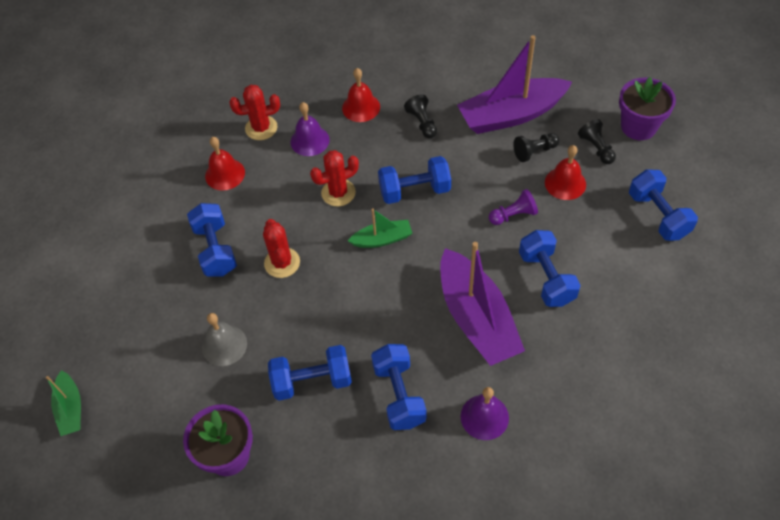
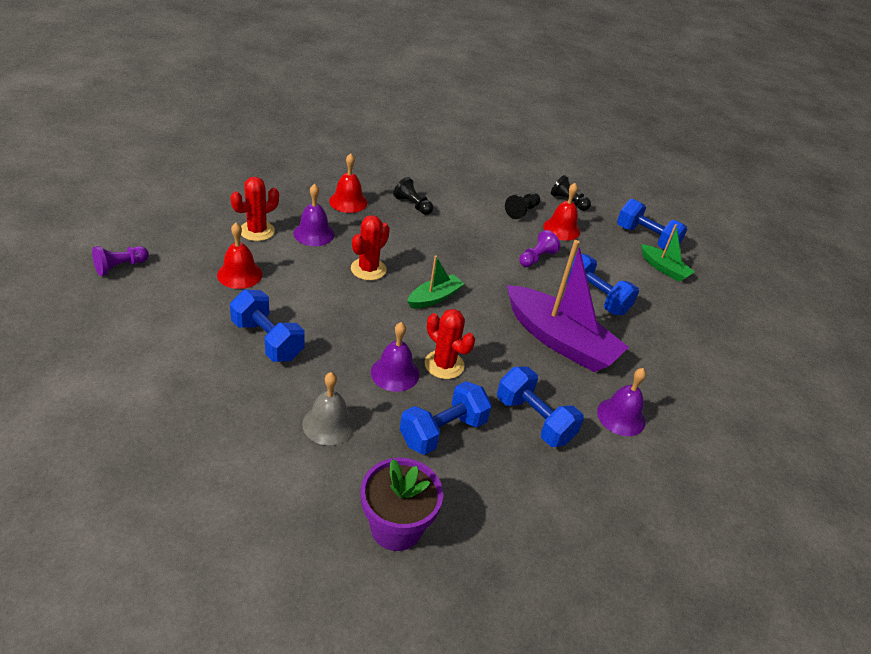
camera: 35 degrees left, 15 degrees down
green boat [46,370,81,436] -> green boat moved to [641,224,695,282]
red cactus [263,219,300,278] -> red cactus moved to [425,309,475,379]
blue dumbbell [378,156,451,204] -> none
purple boat [457,35,572,134] -> none
purple flower pot [619,77,676,140] -> none
none -> purple pawn [92,246,149,276]
none -> purple bell [371,322,419,392]

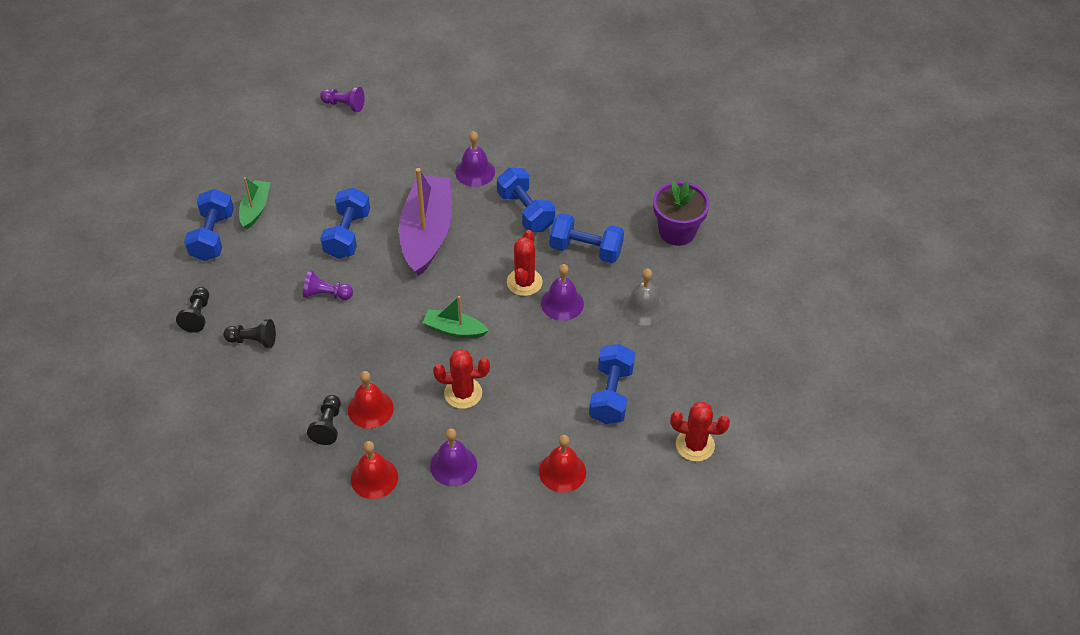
camera: 120 degrees left, 10 degrees up
purple pawn [92,246,149,276] -> purple pawn moved to [320,87,365,112]
red cactus [231,177,279,241] -> red cactus moved to [670,402,730,462]
blue dumbbell [497,367,584,447] -> blue dumbbell turned 45 degrees counterclockwise [497,168,555,232]
red bell [543,183,580,241] -> red bell moved to [348,371,394,429]

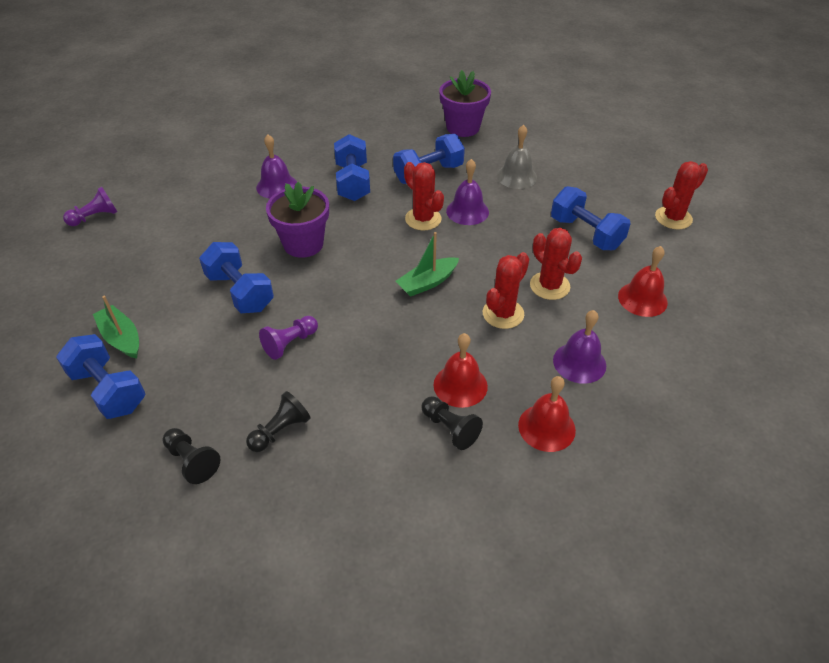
camera: 50 degrees left, 5 degrees down
purple boat [399,168,452,276] -> purple flower pot [266,182,329,258]
blue dumbbell [497,168,555,232] -> blue dumbbell turned 75 degrees clockwise [334,134,370,201]
none -> red cactus [530,228,582,300]

